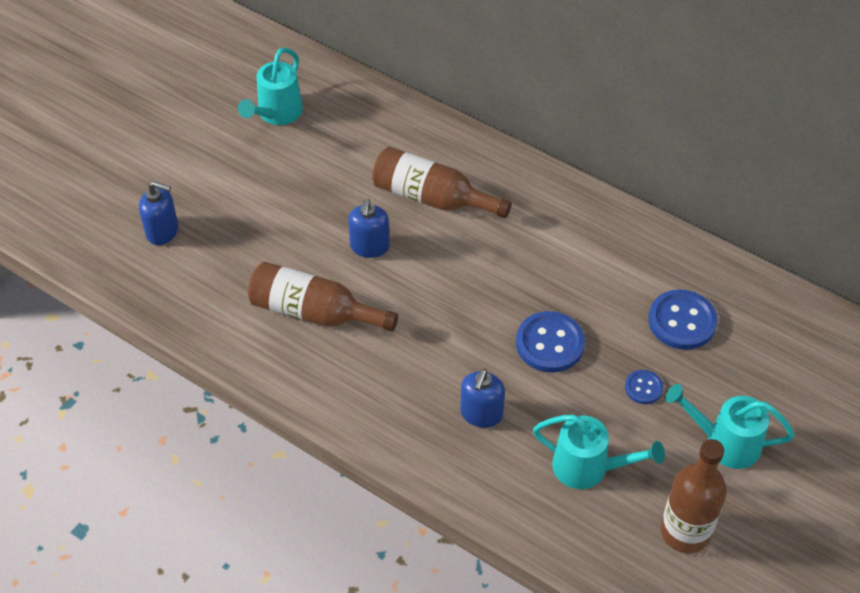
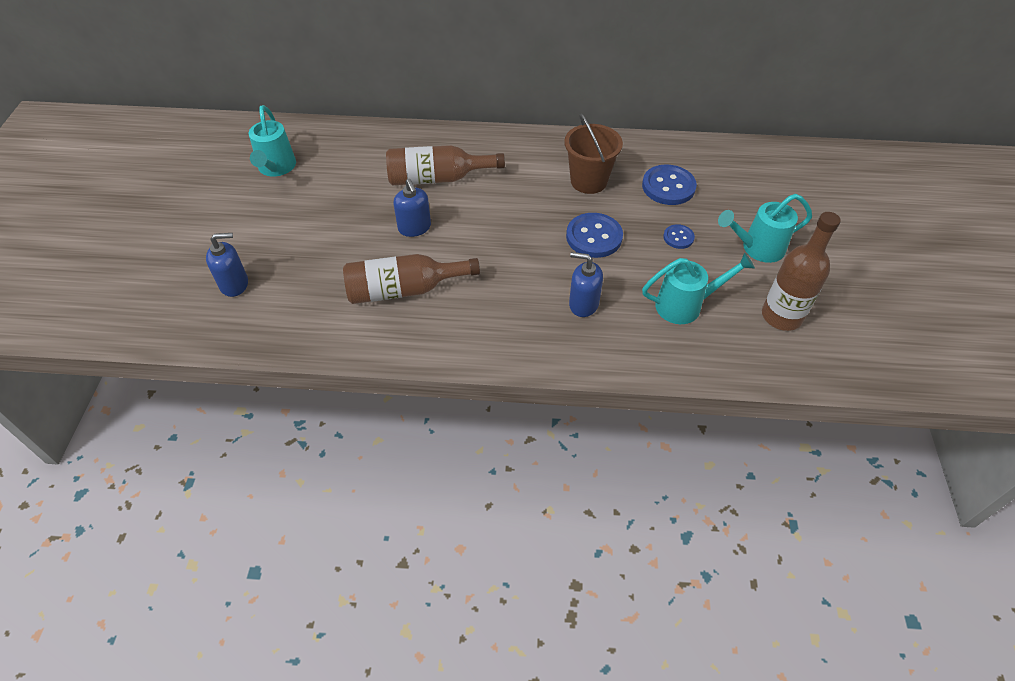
camera: 30 degrees left, 0 degrees up
blue soap dispenser [460,369,505,428] -> blue soap dispenser turned 120 degrees clockwise [569,252,603,317]
none -> brown bucket [564,113,623,194]

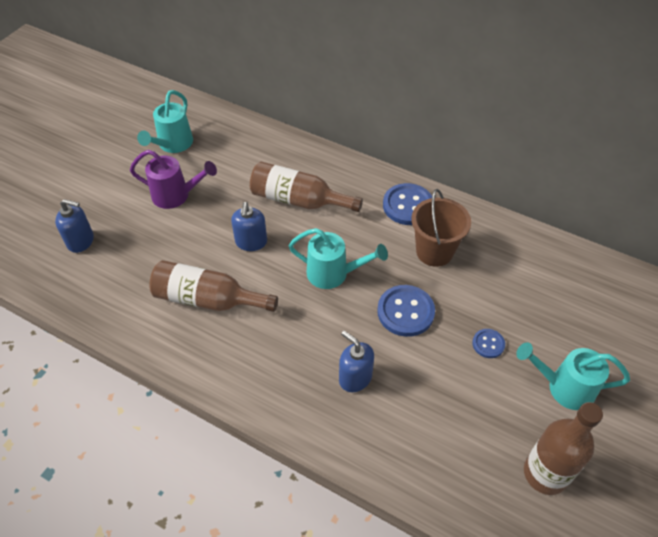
camera: 25 degrees right, 0 degrees up
blue button [642,164,697,205] -> blue button moved to [383,183,432,225]
turquoise watering can [642,252,755,324] -> turquoise watering can moved to [288,228,388,289]
none -> purple watering can [130,150,217,209]

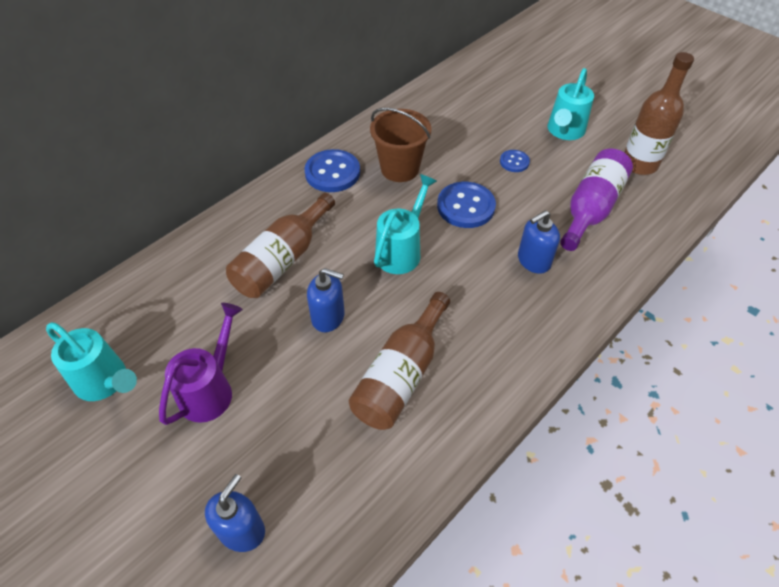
camera: 75 degrees left, 0 degrees up
none -> purple bottle [560,149,633,251]

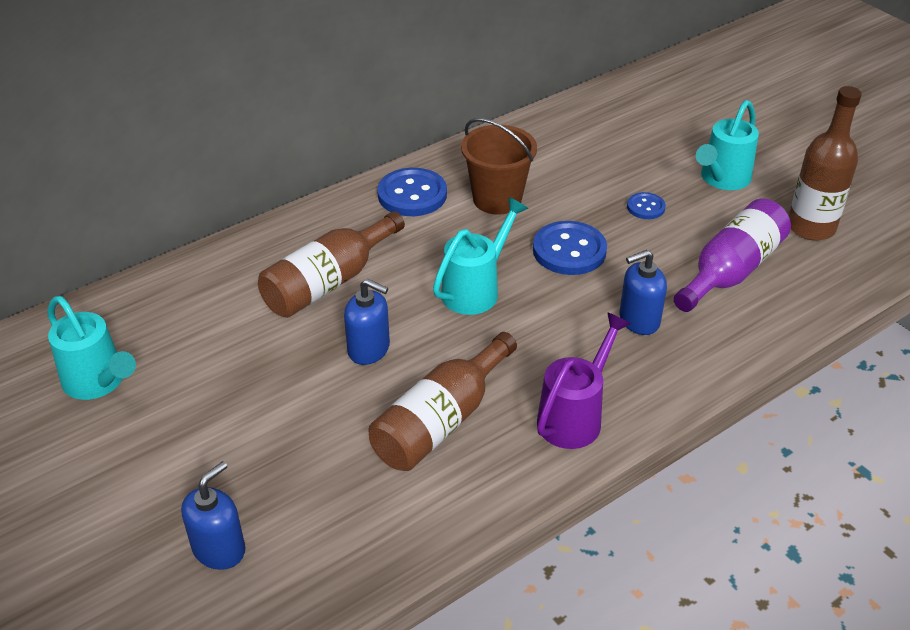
camera: 10 degrees right, 10 degrees down
purple watering can [159,303,243,425] -> purple watering can moved to [537,312,631,449]

